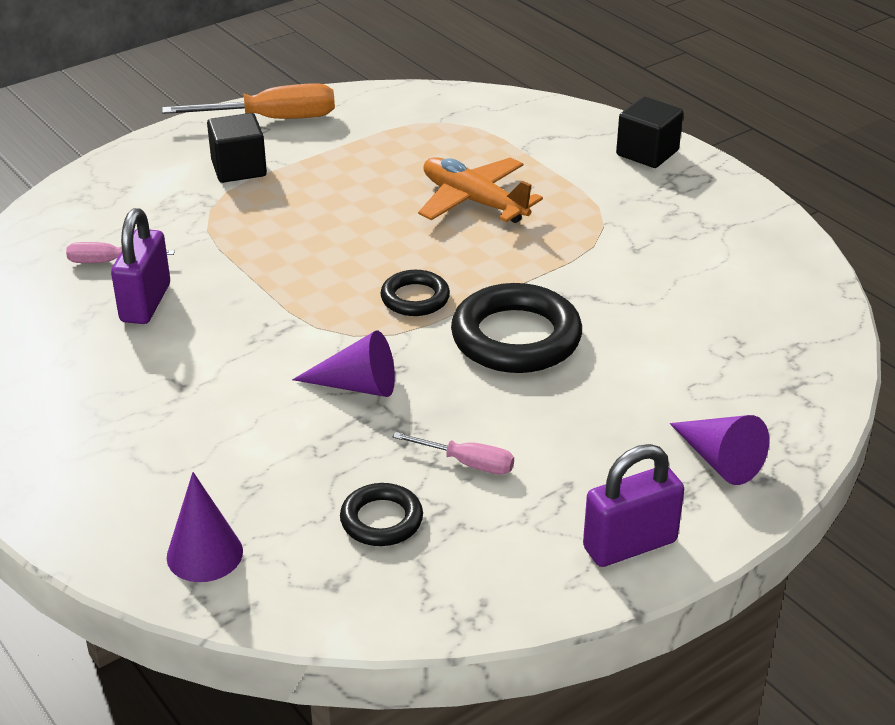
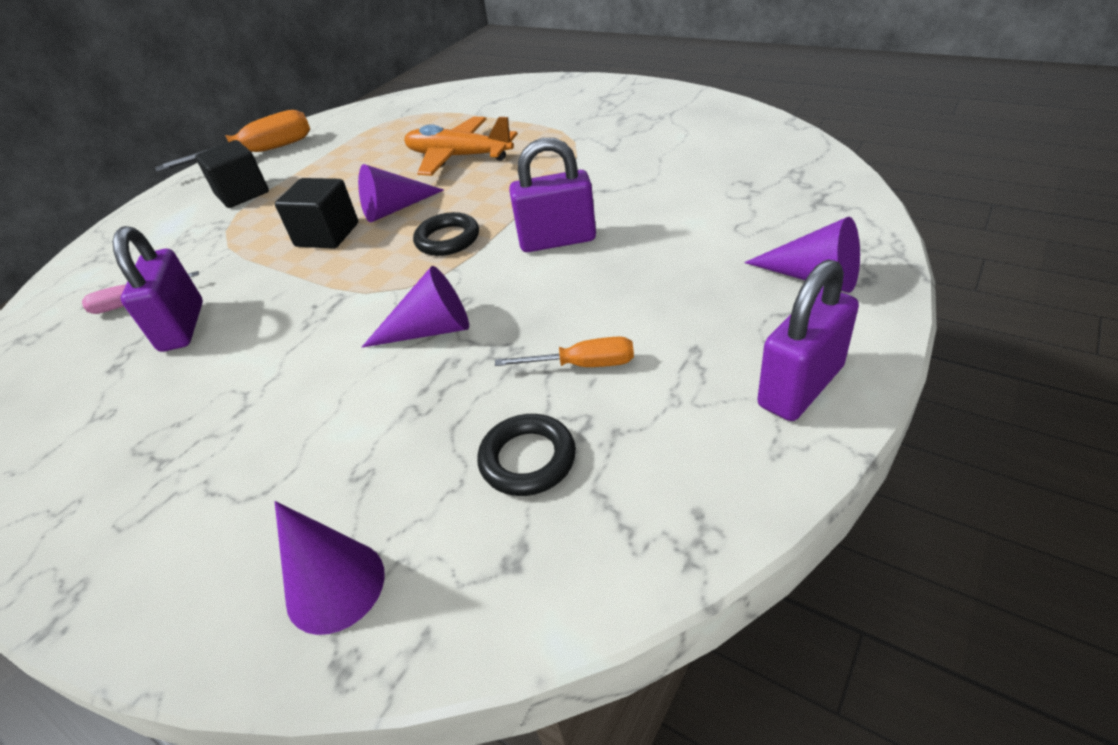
camera: 15 degrees left, 5 degrees up
pink screwdriver [393,432,514,475] -> orange screwdriver [495,337,634,367]
black ring [451,283,582,373] -> purple padlock [509,138,596,252]
black cube [616,97,683,168] -> black cube moved to [275,178,358,249]
none -> purple cone [358,164,444,222]

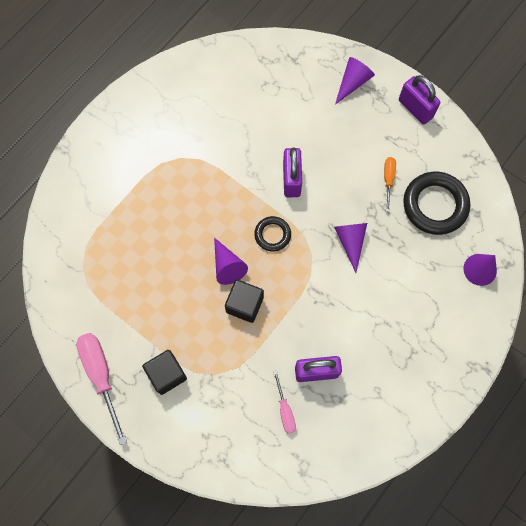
camera: 90 degrees left, 30 degrees up
orange screwdriver [155,110,310,172] -> pink screwdriver [76,333,127,445]
orange plane [404,117,518,176] -> none
black ring [477,414,576,496] -> black ring [403,172,470,235], size x1.82

